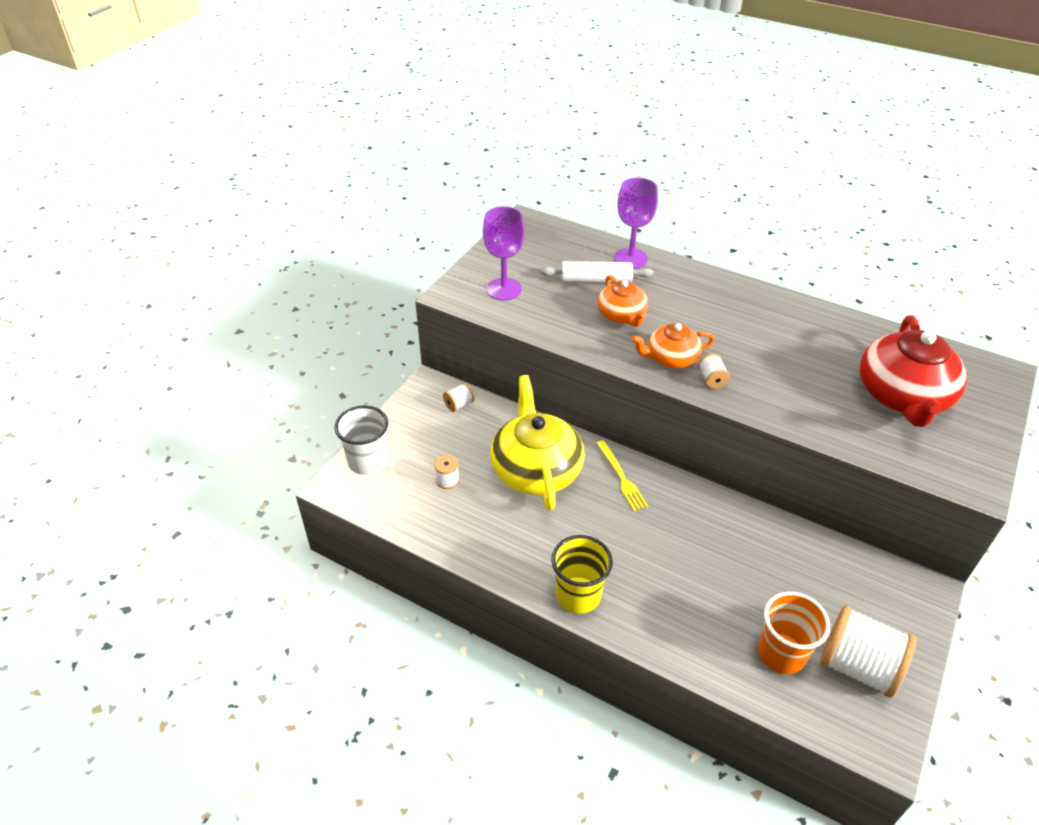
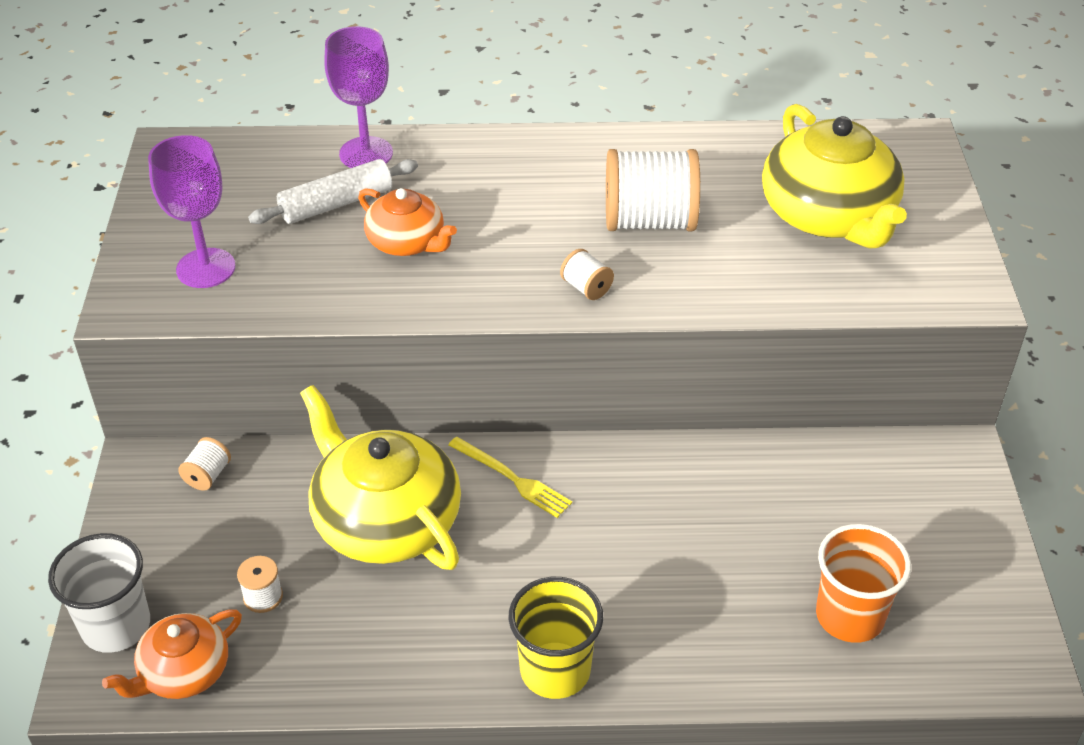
camera: 30 degrees left, 0 degrees up
orange teapot [631,323,714,368] -> orange teapot moved to [102,609,242,699]
white spool [820,605,916,697] -> white spool moved to [606,149,700,231]
red teapot [860,315,967,427] -> yellow teapot [762,104,907,249]

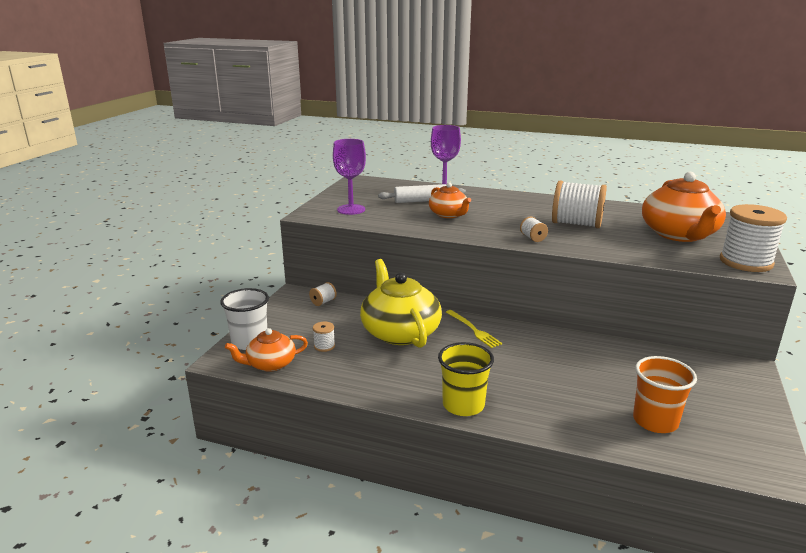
camera: 20 degrees right, 20 degrees down
yellow teapot [762,104,907,249] -> orange teapot [642,172,726,242]
none -> white spool [720,204,787,272]

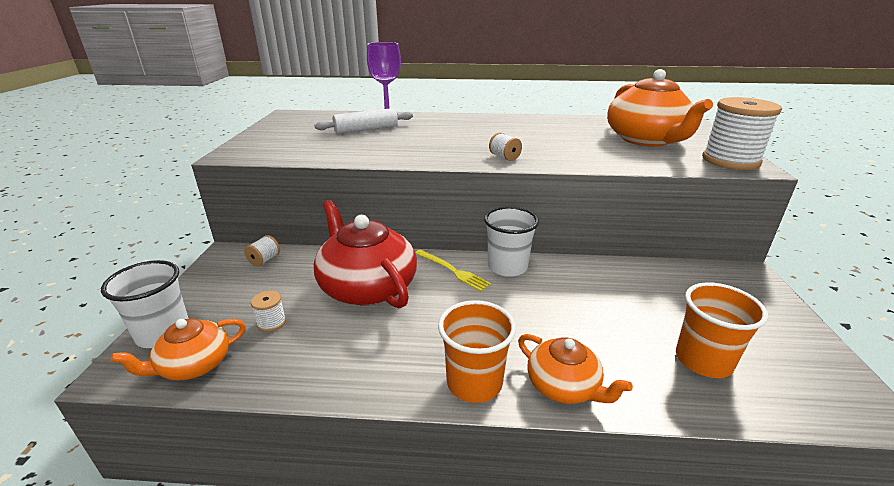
camera: 15 degrees left, 5 degrees up
purple goblet [333,139,366,215] -> none
yellow teapot [360,259,442,348] -> red teapot [314,200,417,309]
orange teapot [429,182,471,218] -> orange teapot moved to [518,334,633,404]
yellow cup [438,342,494,416] -> orange cup [438,300,516,403]
white spool [552,180,607,228] -> none
none -> white cup [484,207,539,277]

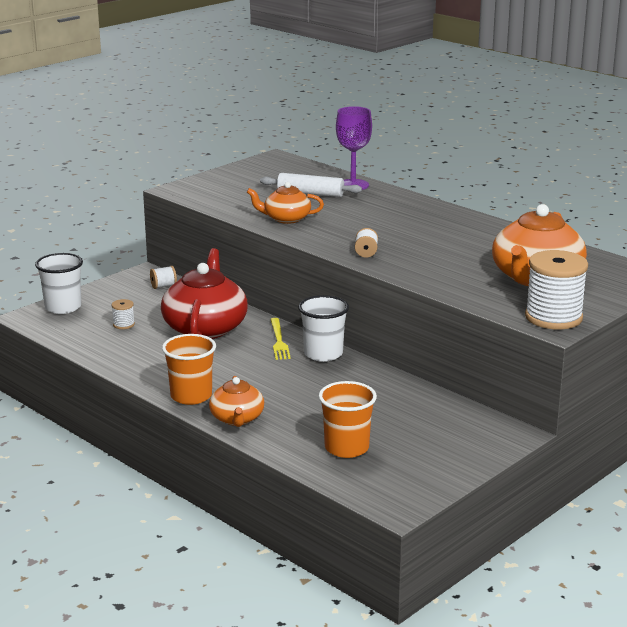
camera: 40 degrees right, 5 degrees down
orange teapot [111,318,246,380] -> orange teapot moved to [247,182,324,224]

